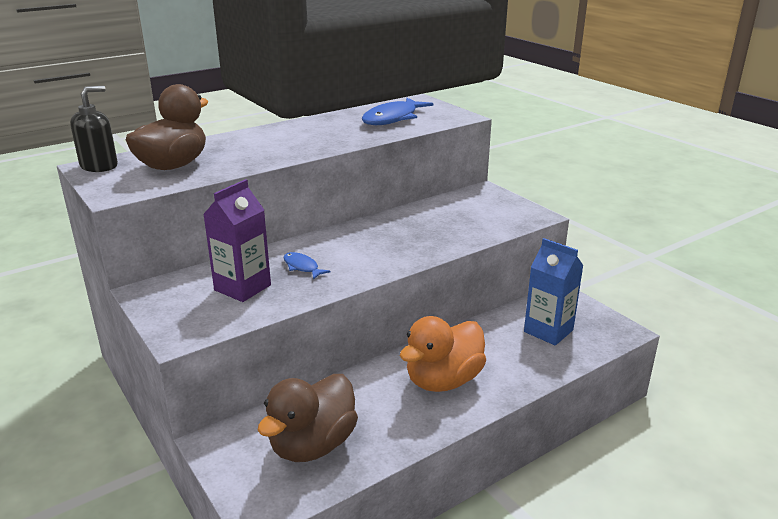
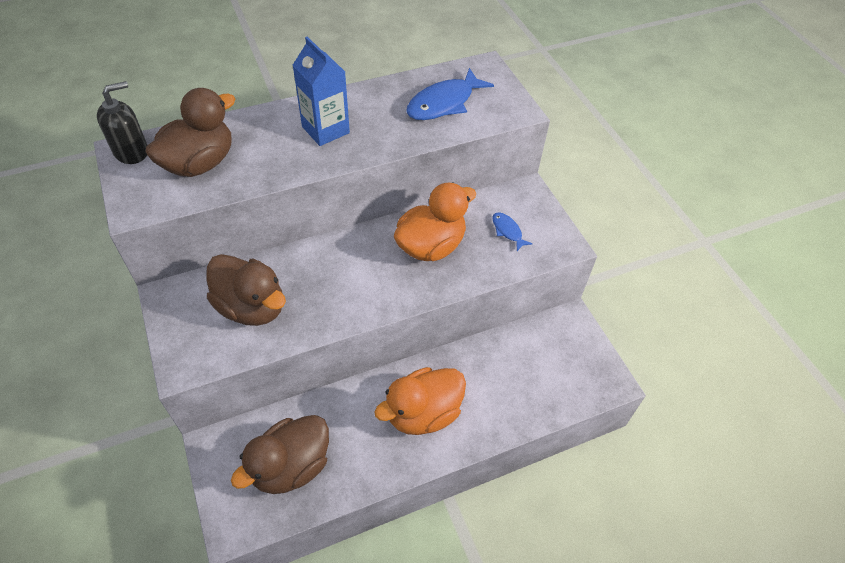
camera: 10 degrees right, 25 degrees up
purple carton [203,179,271,302] -> brown duck [206,254,286,326]
blue fish [283,252,331,280] -> blue fish moved to [492,212,533,251]
blue carton [524,238,584,345] -> blue carton moved to [293,36,350,146]
none -> orange duck [394,183,477,261]

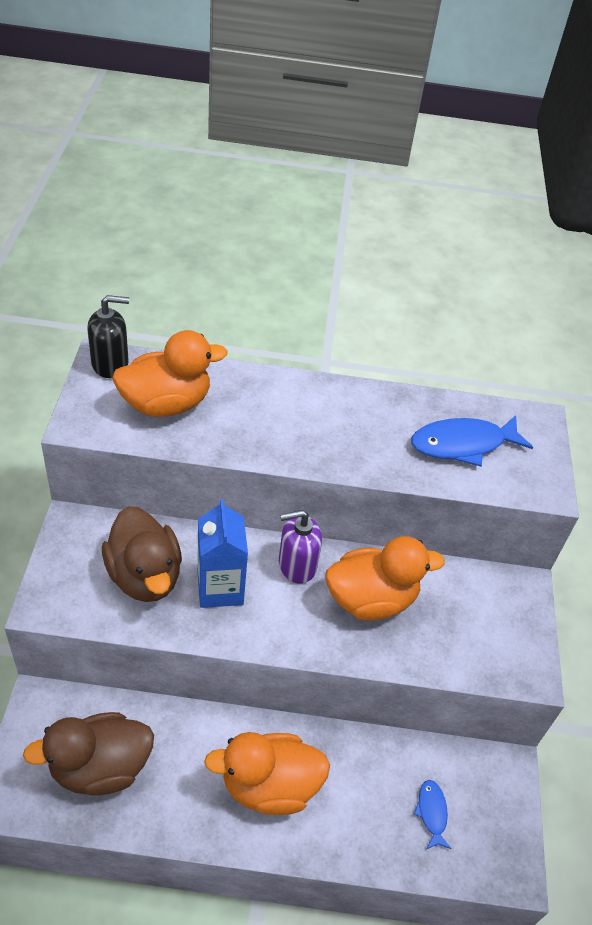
camera: 25 degrees right, 5 degrees down
brown duck [145,88,236,177] -> orange duck [112,330,228,417]
blue carton [293,36,350,146] -> blue carton moved to [197,499,248,608]
blue fish [492,212,533,251] -> blue fish moved to [414,780,452,849]
none -> purple soap dispenser [279,510,322,584]

